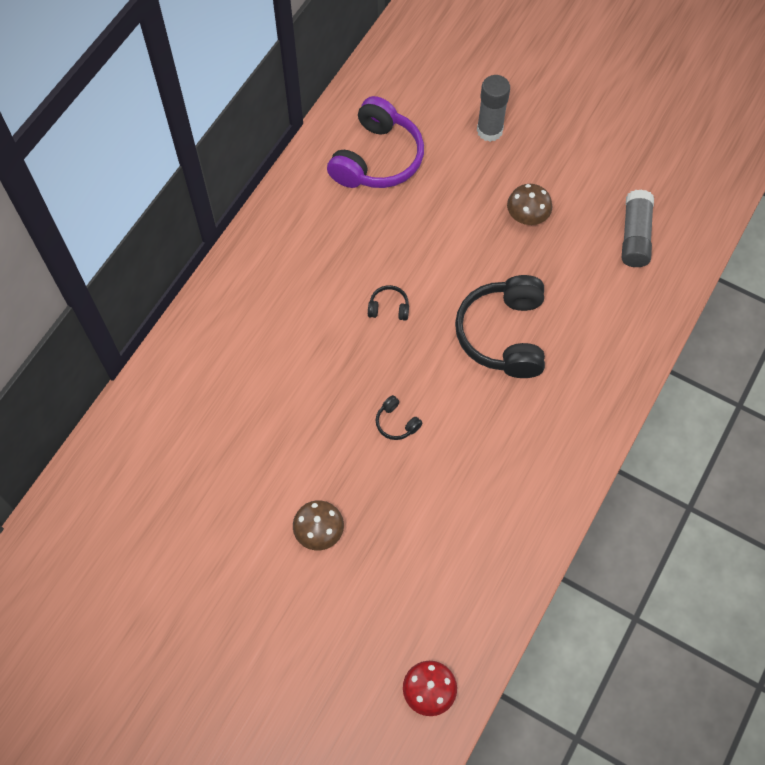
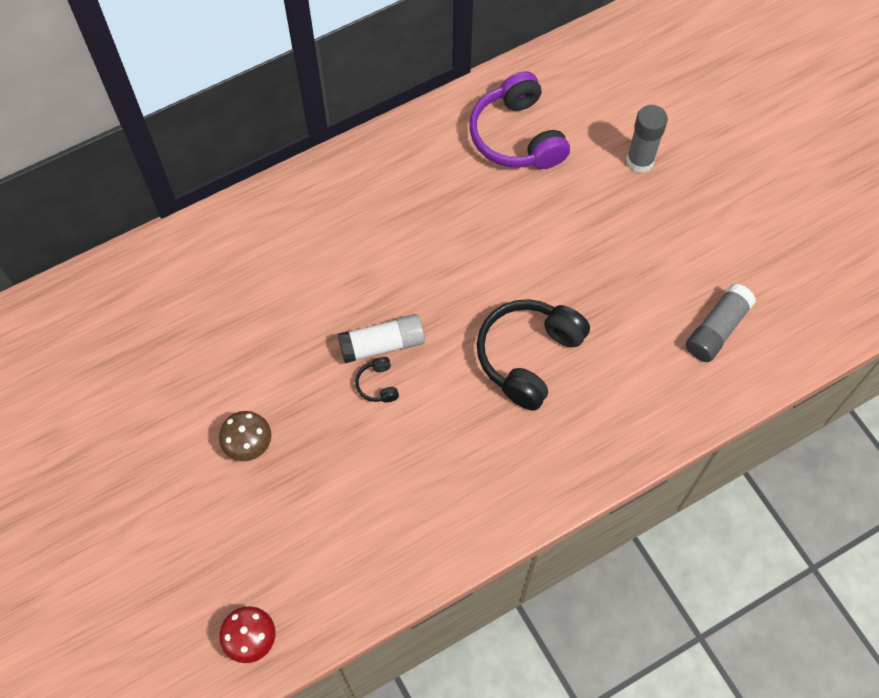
camera: 30 degrees right, 0 degrees up
purple headphones [327,96,424,188] -> purple headphones turned 105 degrees clockwise [469,71,570,169]
black headphones [368,285,409,321] -> none
brown mushroom [507,184,552,225] -> none
none -> white glue stick [338,314,425,363]

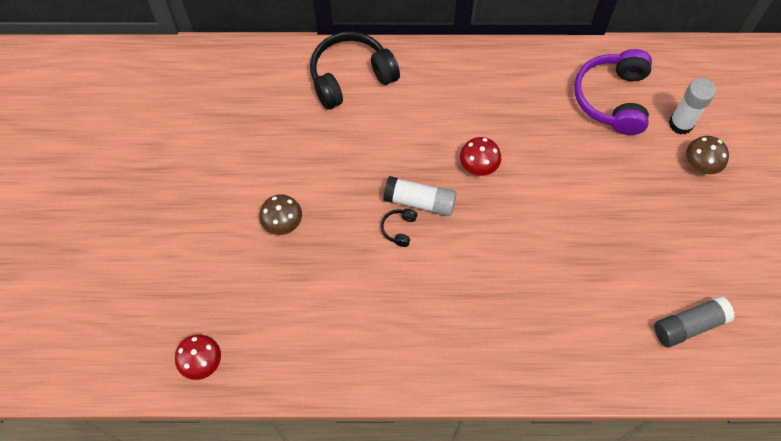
camera: 30 degrees right, 0 degrees up
black headphones [477,299,590,411] -> black headphones moved to [310,31,400,110]
grey glue stick [626,105,668,173] -> brown mushroom [686,136,729,174]
none -> red mushroom [460,137,501,176]
none -> white glue stick [669,78,716,135]

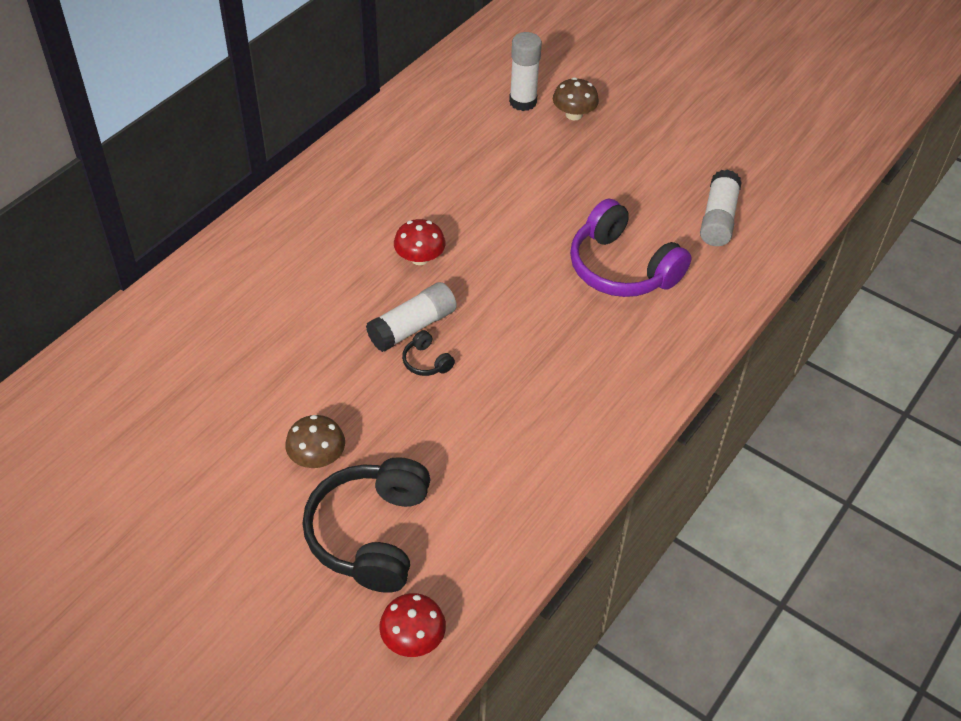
camera: 55 degrees left, 15 degrees down
black headphones [310,31,400,110] -> black headphones moved to [302,457,431,593]
purple headphones [574,49,652,135] -> purple headphones moved to [570,199,691,297]
grey glue stick [654,296,735,347] -> white glue stick [700,170,742,246]

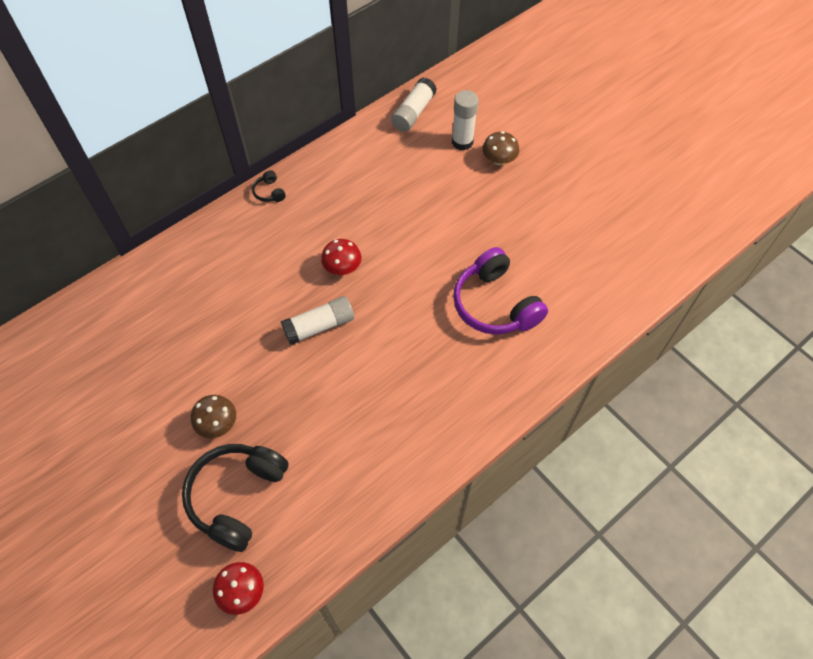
camera: 15 degrees right, 10 degrees up
black headphones [402,330,455,376] -> black headphones moved to [252,170,286,202]
white glue stick [700,170,742,246] -> white glue stick moved to [391,78,437,132]

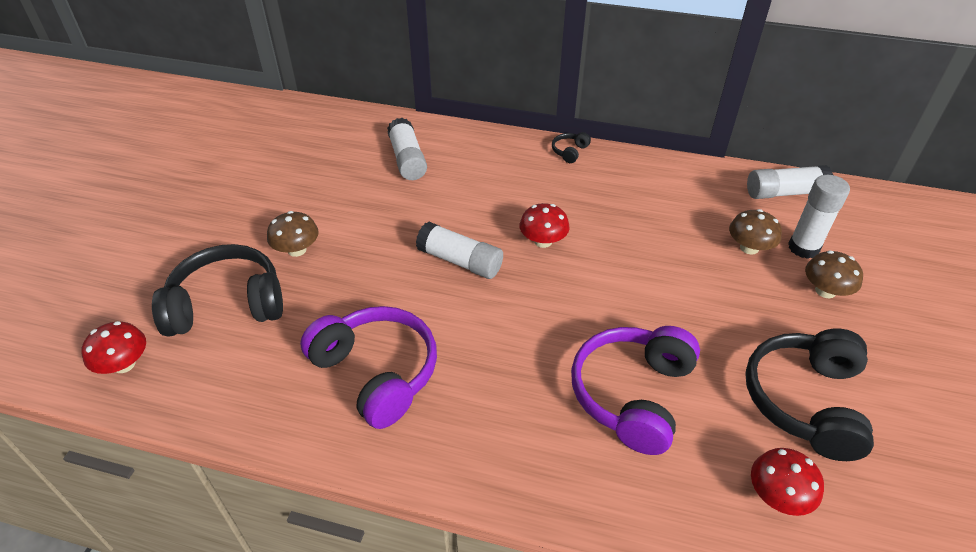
camera: 55 degrees right, 15 degrees down
none -> purple headphones [300,306,437,429]
none -> white glue stick [387,118,427,180]
none -> brown mushroom [729,209,782,255]
none -> black headphones [745,328,874,461]
none -> red mushroom [751,448,824,516]

